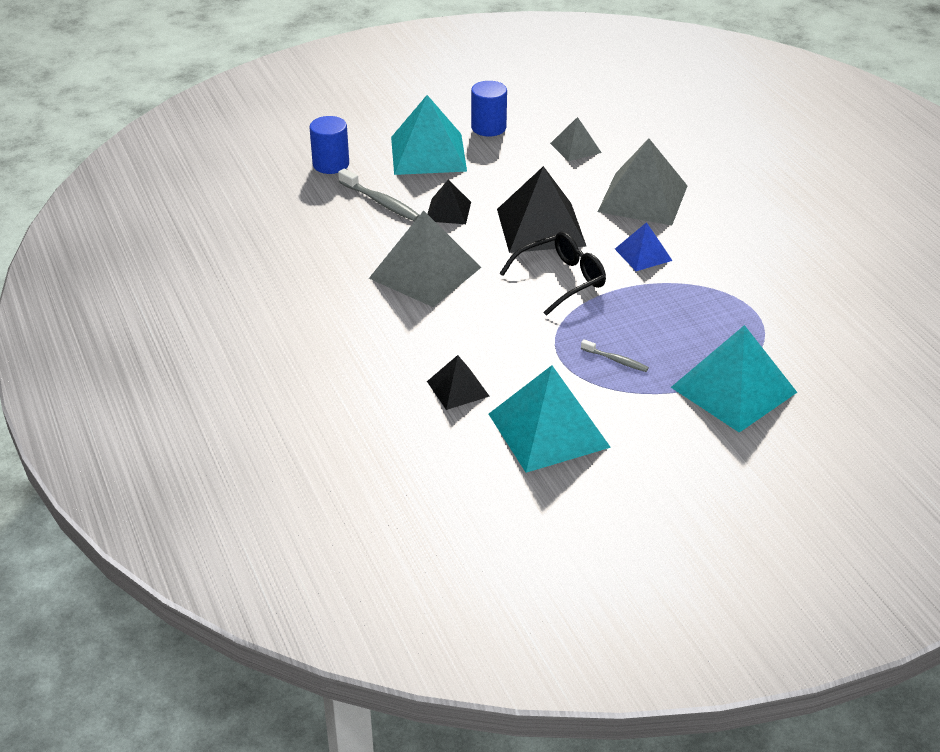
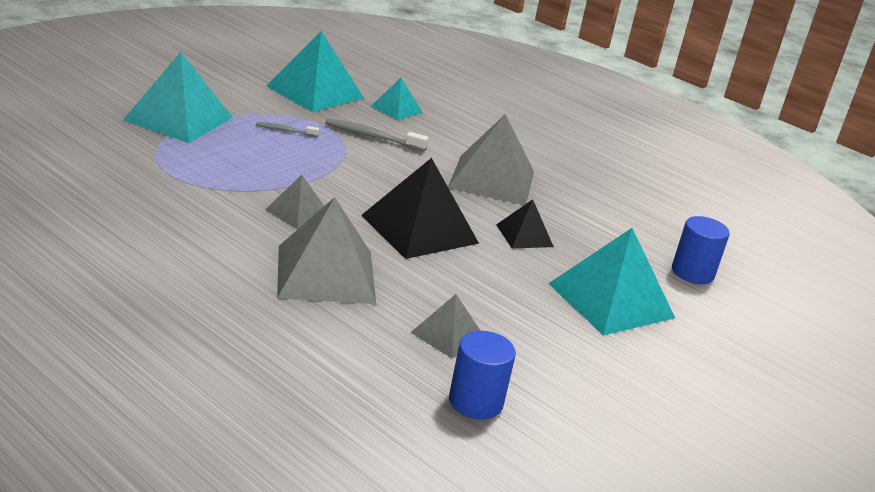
camera: 150 degrees right, 10 degrees down
grey toothbrush [338,168,419,221] -> grey toothbrush moved to [325,118,428,152]
black pyramid [427,355,490,410] -> turquoise pyramid [370,78,422,120]
blue cylinder [471,81,507,136] -> blue cylinder moved to [449,331,516,420]
black glasses [499,232,606,316] -> none
blue pyramid [615,222,673,271] -> grey pyramid [265,175,324,229]

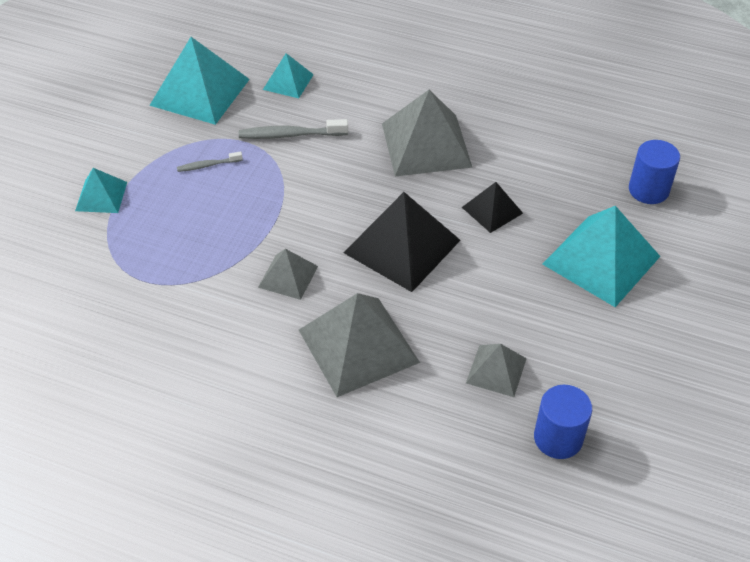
camera: 15 degrees left, 20 degrees up
turquoise pyramid [123,52,233,143] -> turquoise pyramid [75,168,127,213], size x0.53

